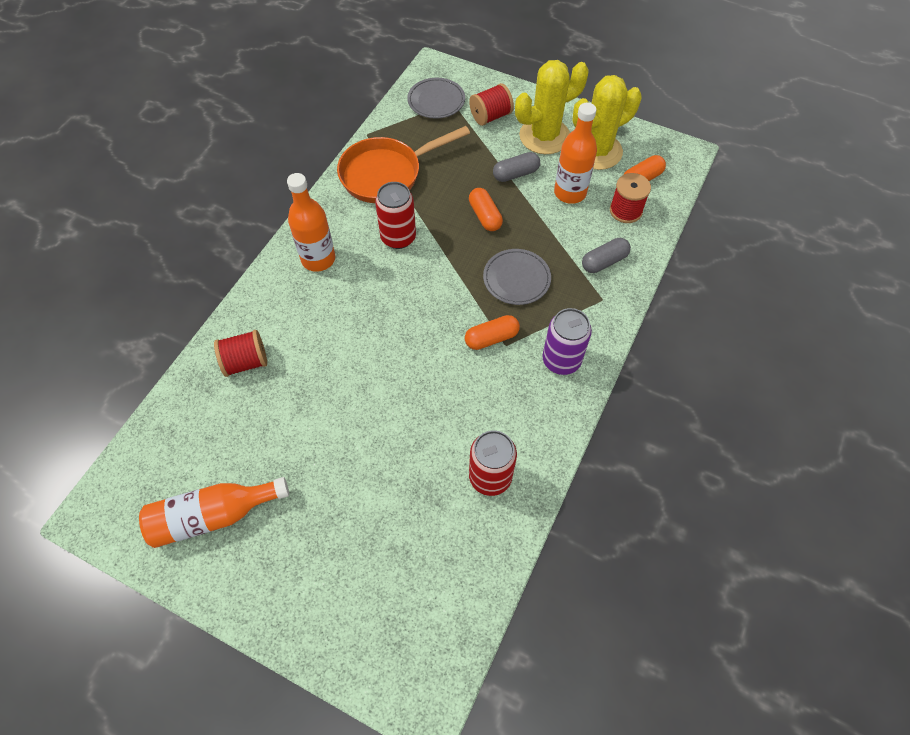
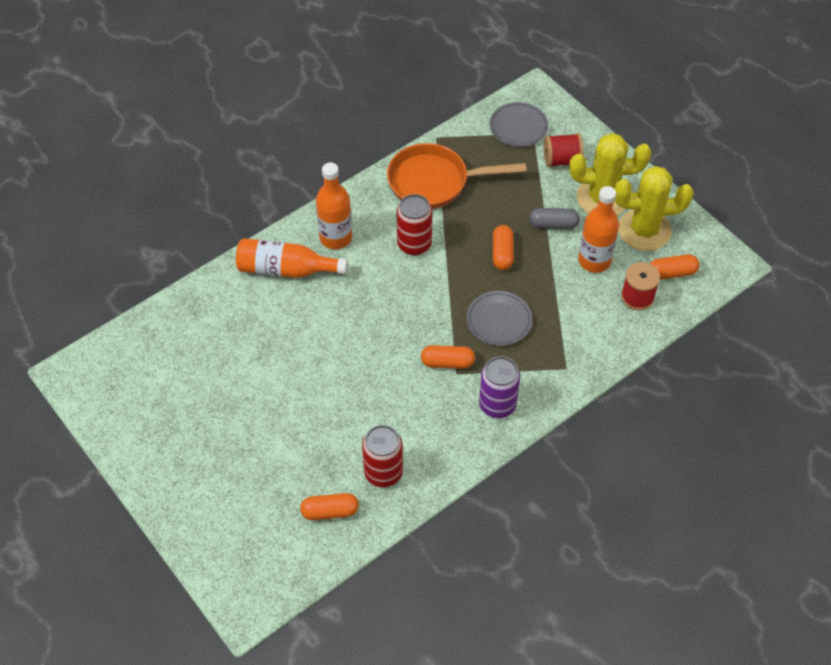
camera: 25 degrees right, 5 degrees down
orange bottle [139,477,289,548] -> orange bottle moved to [236,238,348,278]
red spool [214,330,267,377] -> none
grey capsule [582,238,631,273] -> none
none -> orange capsule [300,493,359,520]

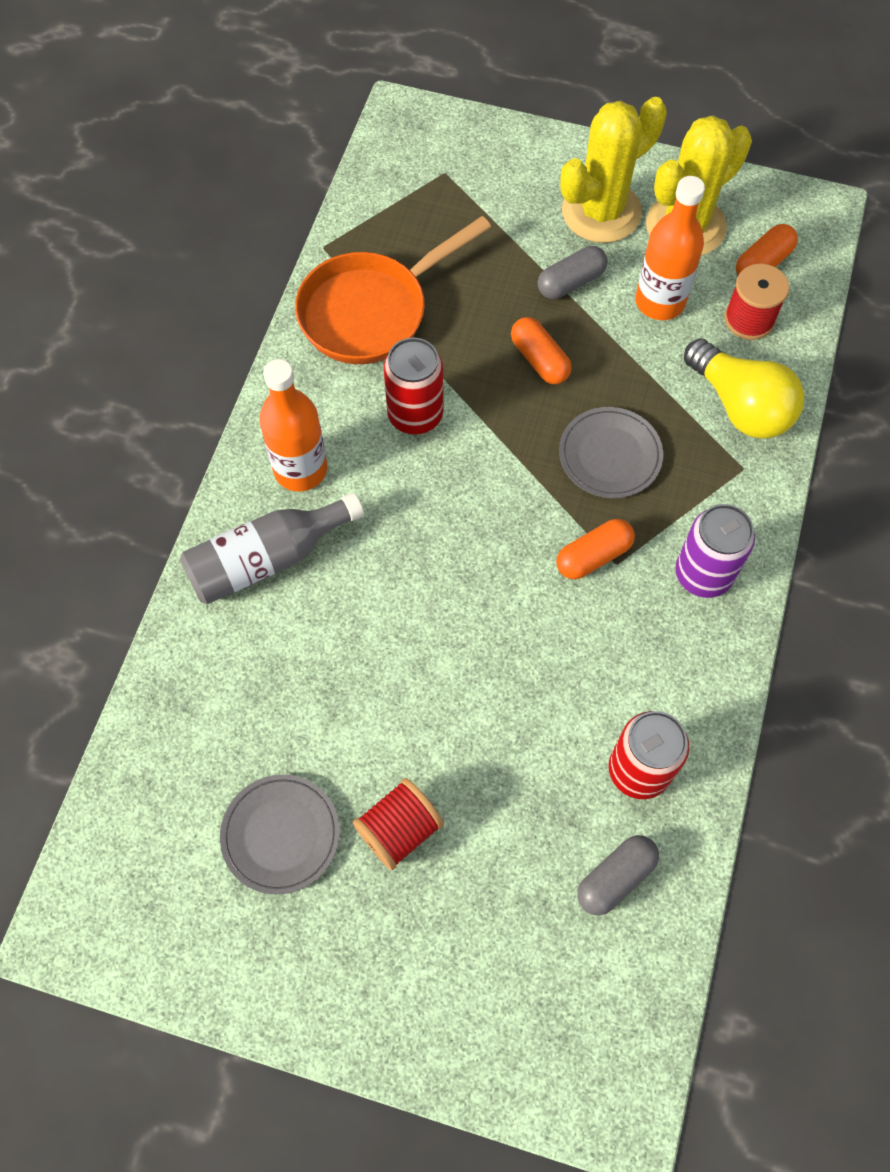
camera: 35 degrees left, 10 degrees up
orange bottle [236,238,348,278] -> grey bottle [180,492,364,604]
orange capsule [300,493,359,520] -> grey capsule [577,835,659,915]
grey plate [489,102,549,147] -> grey plate moved to [220,774,340,895]
red spool [544,133,584,167] -> red spool moved to [353,778,444,870]
none -> yellow light bulb [684,339,804,438]

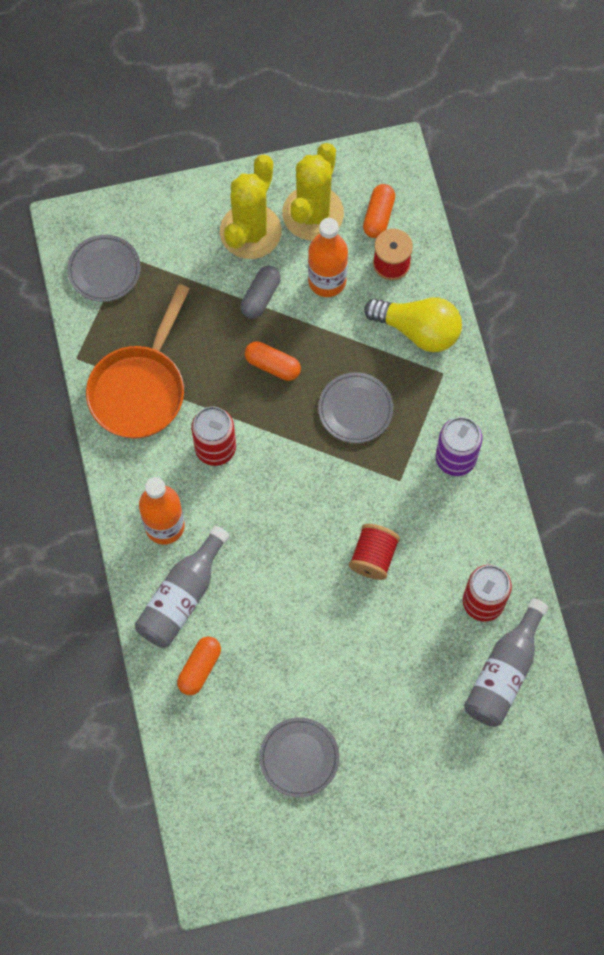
camera: 30 degrees left, 5 degrees up
red spool [353,778,444,870] -> red spool moved to [349,524,400,580]
orange capsule [556,519,635,579] -> orange capsule moved to [177,637,221,695]
grey capsule [577,835,659,915] -> grey bottle [464,599,548,727]
none -> grey plate [67,235,141,302]

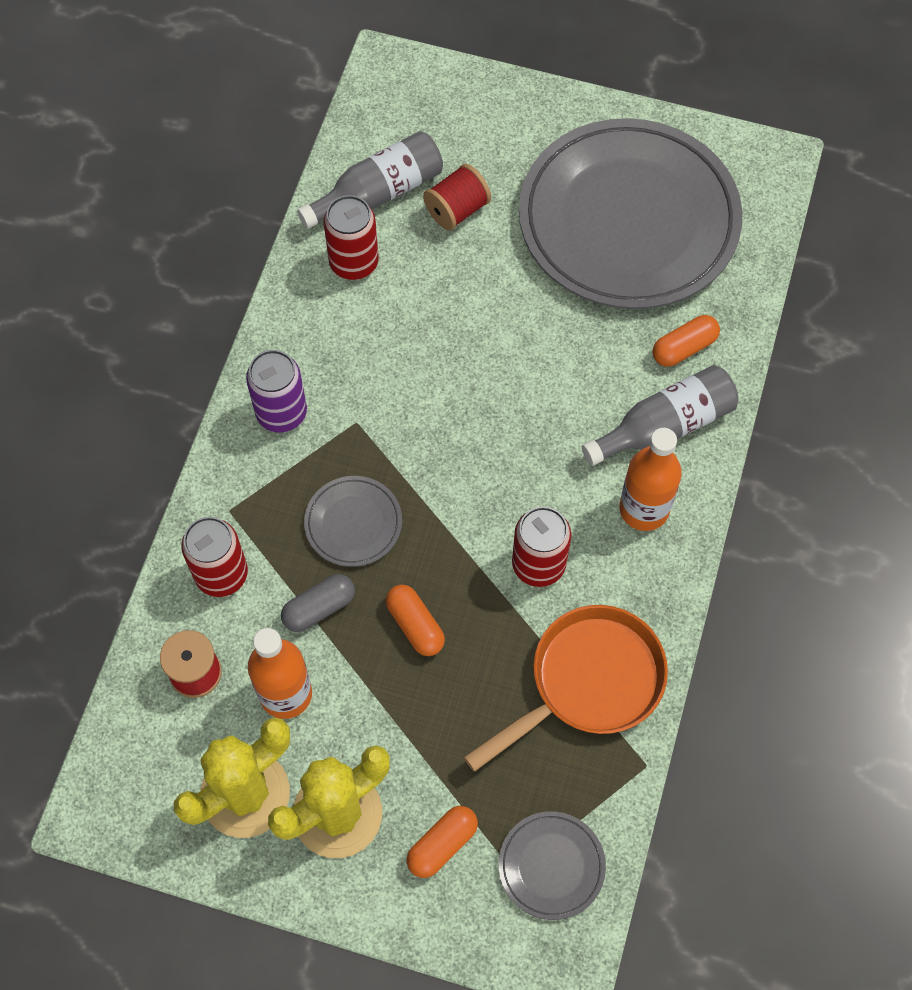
camera: 150 degrees left, 5 degrees down
grey capsule [240,266,281,319] -> grey capsule moved to [281,574,355,632]
grey plate [259,717,339,798] -> grey plate [519,118,742,309], size x2.47
red spool [349,524,400,580] -> red spool moved to [423,164,491,231]
orange capsule [363,184,395,238] -> orange capsule moved to [407,806,478,878]
yellow light bulb [364,298,462,352] -> red can [181,517,248,597]

